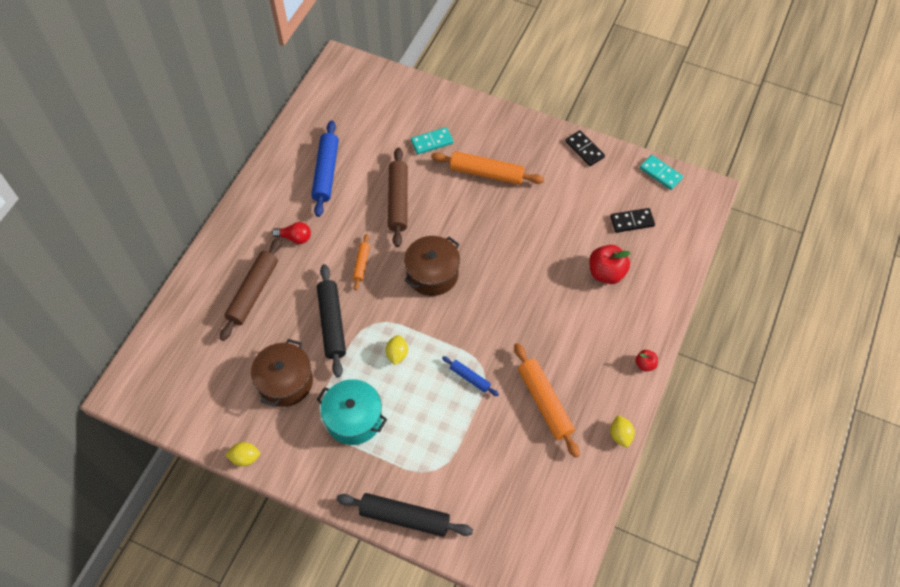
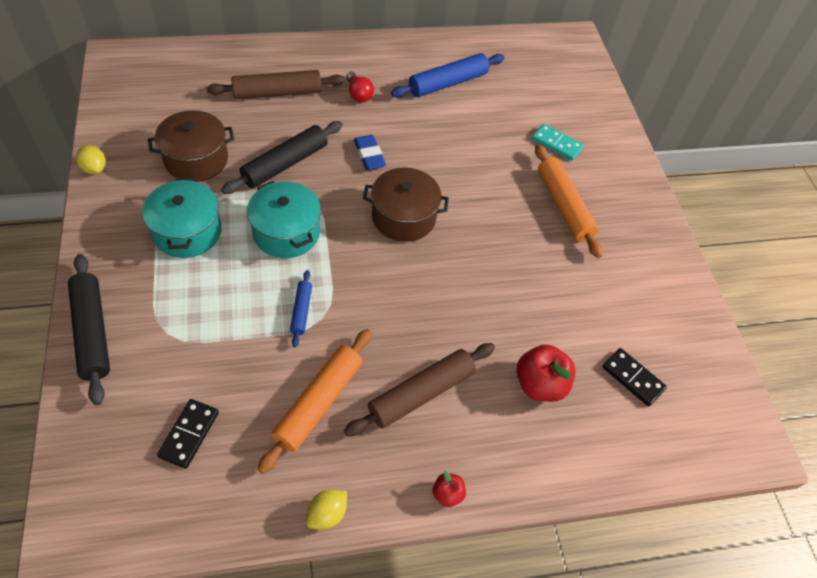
camera: 50 degrees right, 5 degrees down
orange rolling pin [353,234,370,290] -> blue eraser [354,135,386,170]
yellow lemon [385,335,408,365] -> turquoise pot [247,181,321,258]
brown rolling pin [388,147,408,247] -> brown rolling pin moved to [344,343,495,436]
black domino [565,130,605,166] -> black domino moved to [157,399,219,469]
turquoise domino [640,155,683,190] -> none

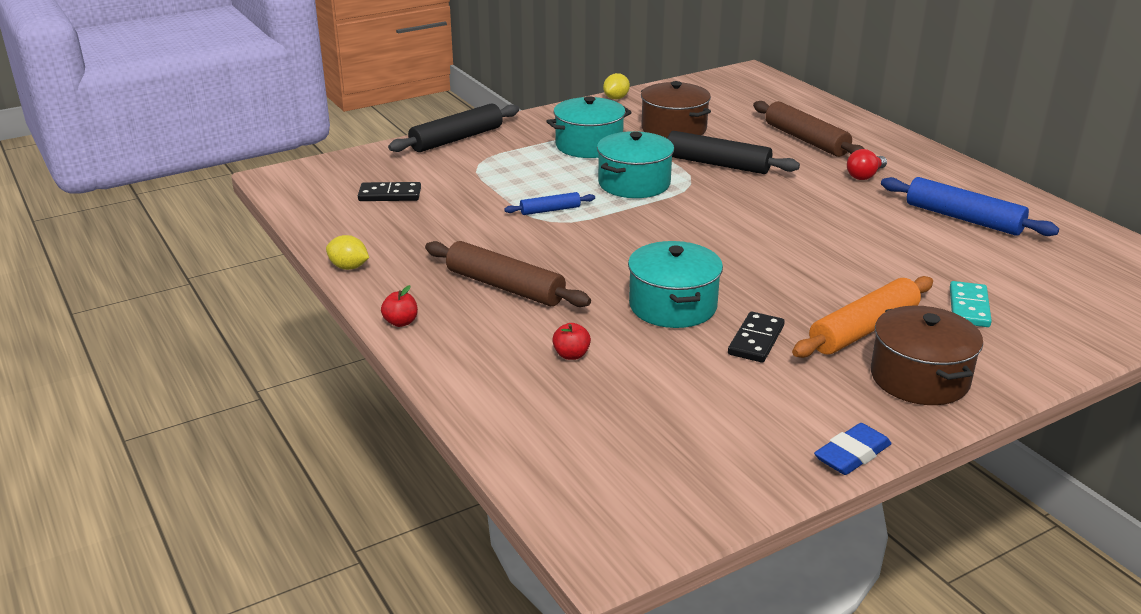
camera: 75 degrees right, 25 degrees down
orange rolling pin [258,329,372,474] -> none
blue eraser [354,135,386,170] -> blue eraser moved to [814,423,892,475]
brown pot [363,167,449,242] -> brown pot moved to [871,306,983,405]
red apple [516,345,576,402] -> red apple [552,323,591,360], size x0.52
black domino [602,348,667,406] -> black domino moved to [728,312,785,363]
none -> turquoise pot [628,241,723,328]

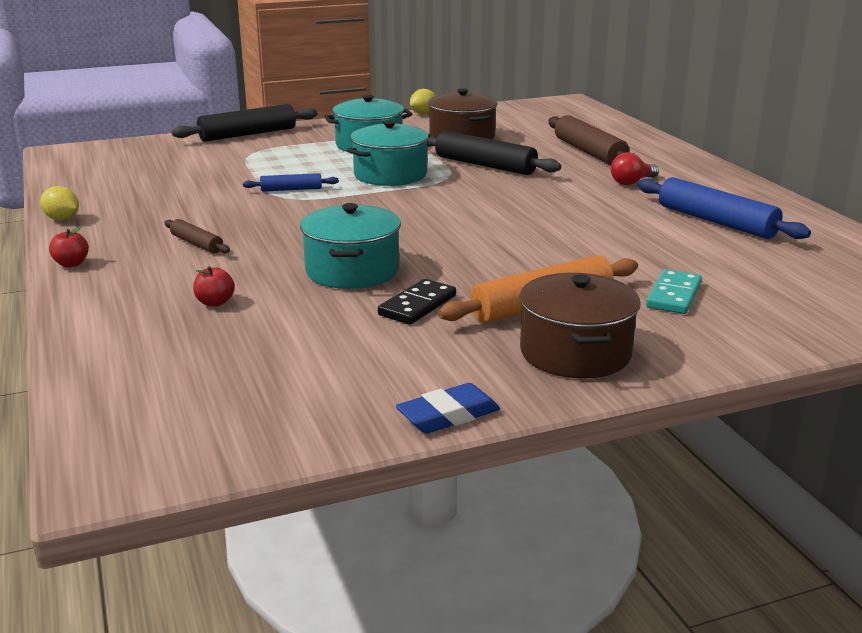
camera: 10 degrees right, 5 degrees down
black domino [358,182,421,201] -> none
brown rolling pin [425,241,591,307] -> brown rolling pin [164,219,230,253], size x0.53

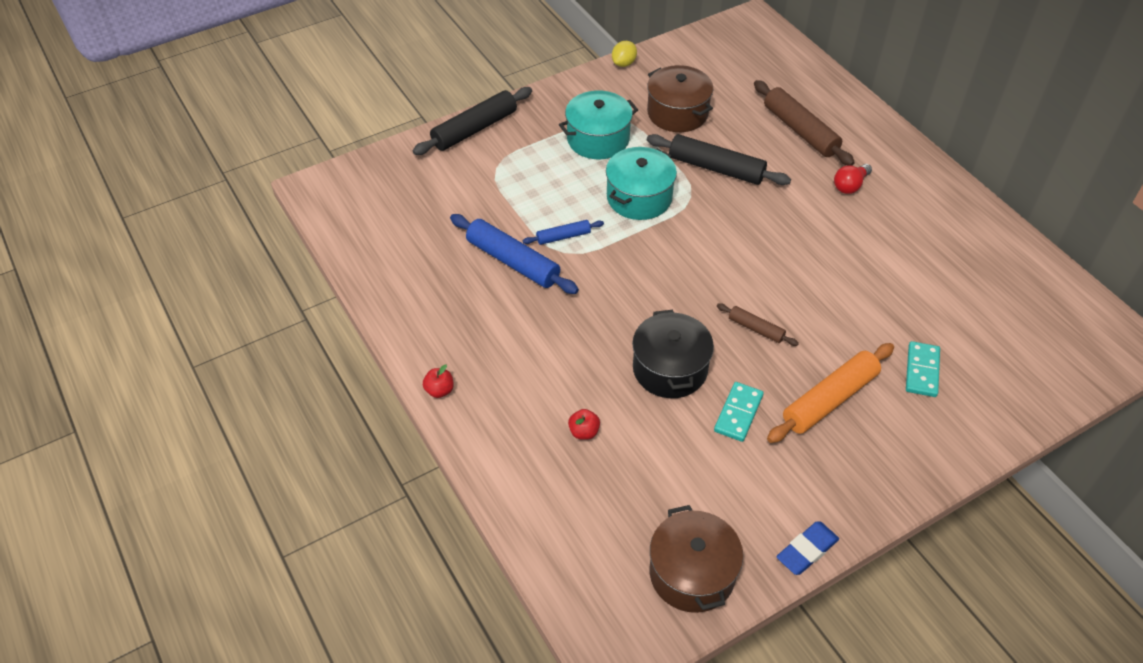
camera: 10 degrees left, 25 degrees up
yellow lemon [40,186,79,221] -> none
brown rolling pin [164,219,230,253] -> brown rolling pin moved to [717,303,799,346]
turquoise pot [300,203,401,289] -> black pot [632,310,714,398]
black domino [378,279,456,325] -> turquoise domino [714,382,764,442]
brown pot [519,273,641,378] -> brown pot moved to [650,505,743,613]
blue rolling pin [637,177,811,239] -> blue rolling pin moved to [450,214,579,294]

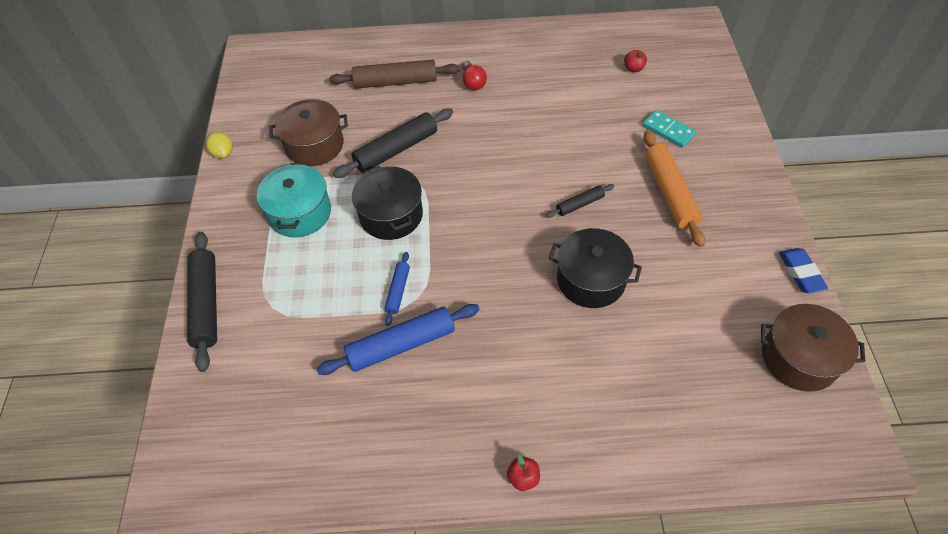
camera: 60 degrees left, 5 degrees up
red apple [568,409,600,440] -> red apple moved to [624,50,647,72]
turquoise pot [606,147,677,220] -> black pot [352,166,423,240]
turquoise domino [714,382,764,442] -> none
brown rolling pin [717,303,799,346] -> black rolling pin [546,184,614,218]

